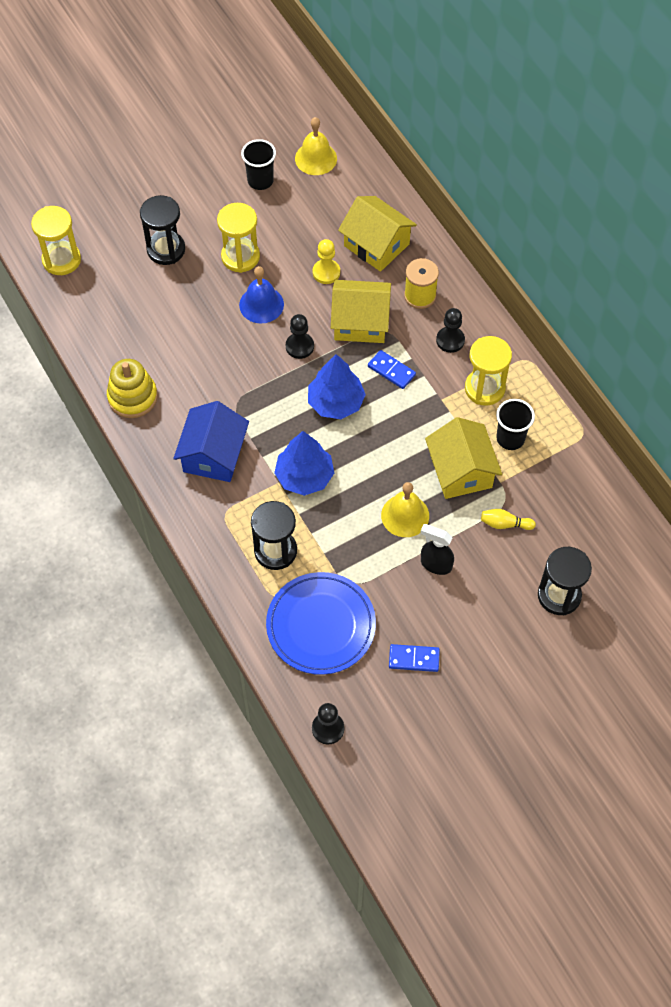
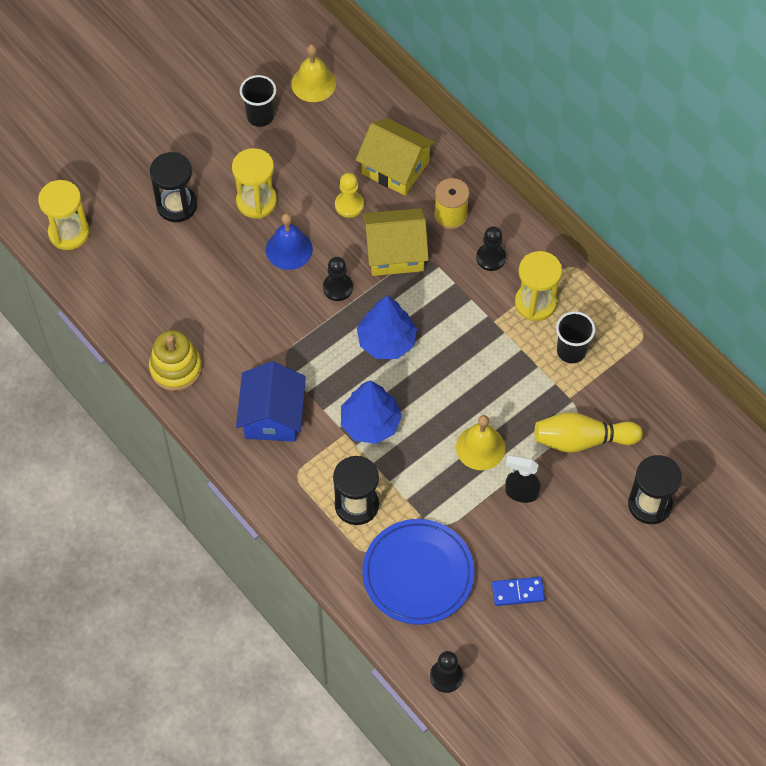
camera: 10 degrees left, 0 degrees up
blue domino [368,350,416,389] -> none
yellow house [425,417,502,499] -> none
yellow bowling pin [481,509,536,530] -> yellow bowling pin [535,412,643,453], size x1.93

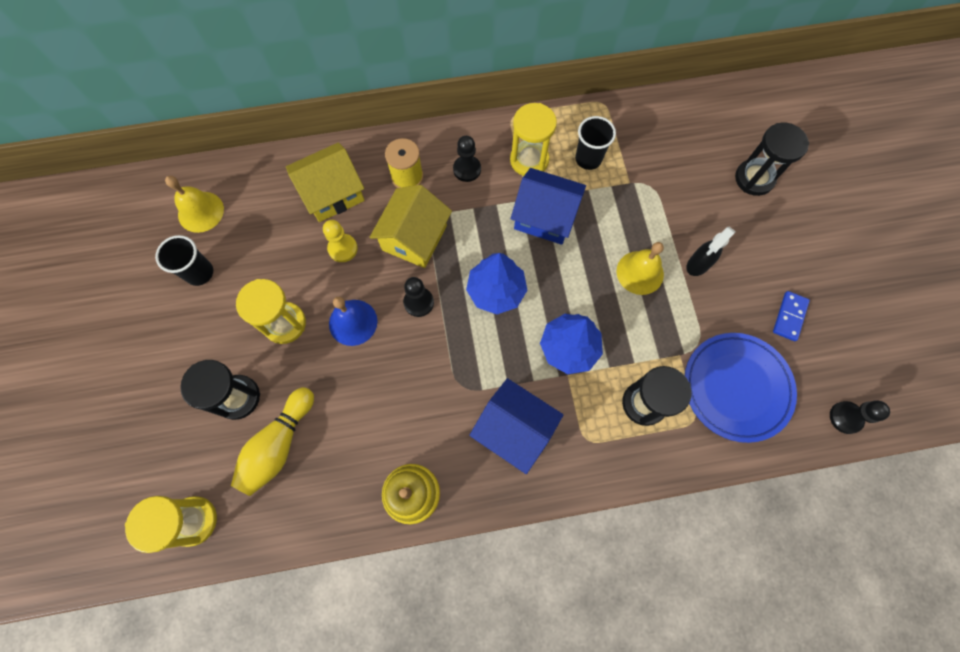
camera: 60 degrees left, 10 degrees up
yellow bowling pin [535,412,643,453] -> yellow bowling pin moved to [231,387,314,496]
none -> blue house [511,168,586,245]

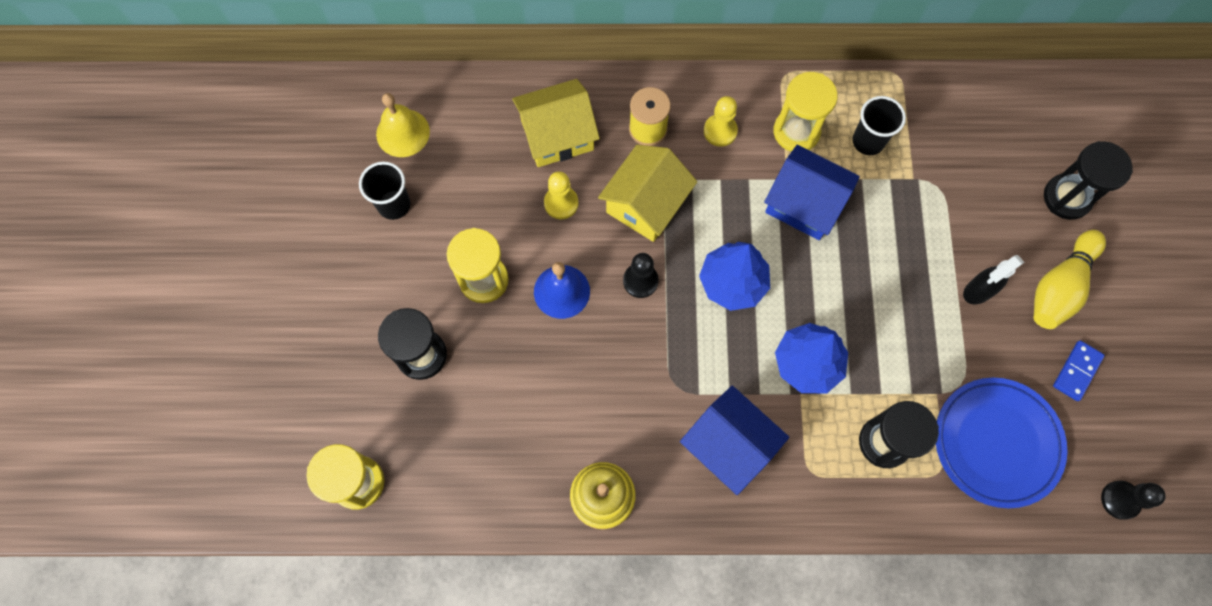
camera: 10 degrees right, 0 degrees up
yellow bowling pin [231,387,314,496] -> yellow bowling pin moved to [1034,230,1106,329]
black pawn [453,136,481,182] -> yellow pawn [704,96,738,147]
yellow bell [617,242,664,295] -> none

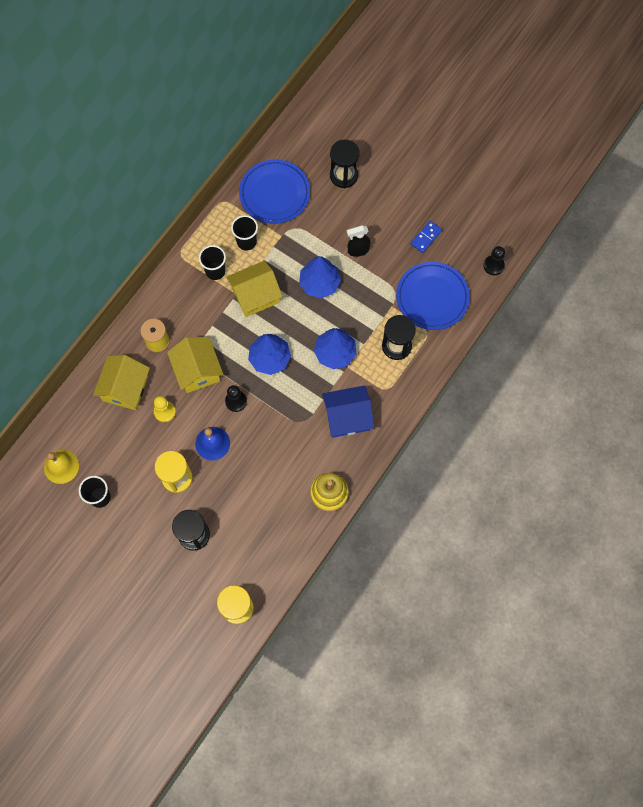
camera: 55 degrees left, 0 degrees up
yellow pawn [704,96,738,147] -> none
blue house [764,145,860,240] -> yellow house [226,261,283,317]
yellow hourglass [773,72,838,152] -> black cup [199,245,226,280]
black spray bottle [963,255,1025,304] -> black spray bottle turned 75 degrees clockwise [347,225,370,257]
yellow bowling pin [1034,230,1106,329] -> none
blue domino [1053,341,1105,401] -> blue domino turned 60 degrees clockwise [411,221,442,253]
none -> blue plate [239,159,310,224]
none -> blue tree [299,256,341,298]

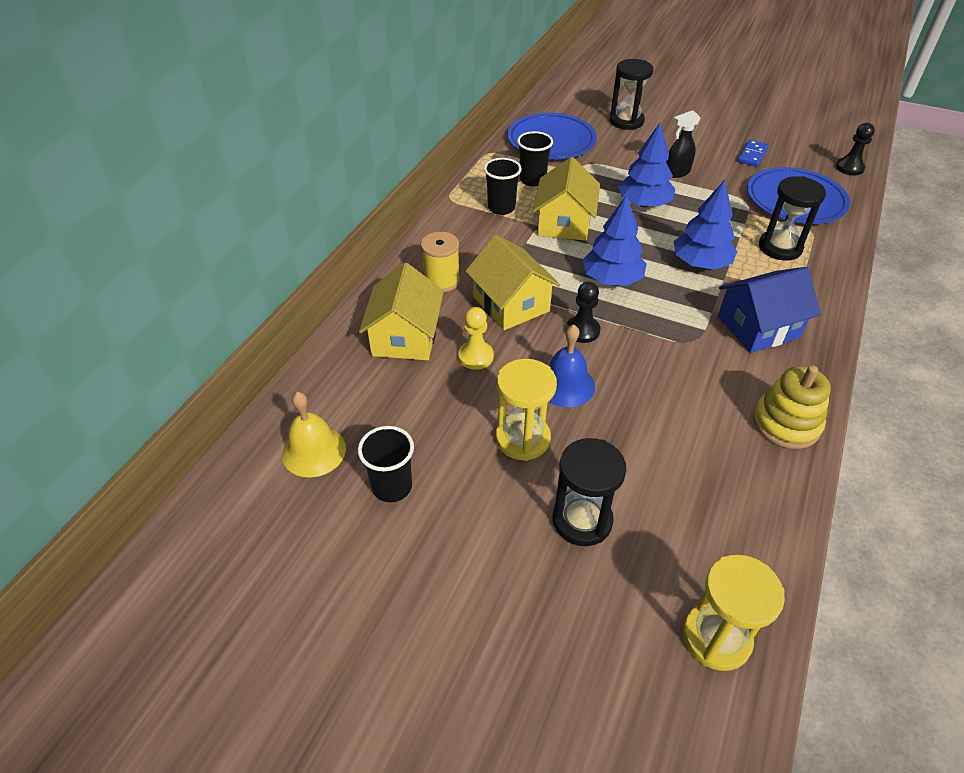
camera: 10 degrees left, 25 degrees down
yellow house [226,261,283,317] -> yellow house turned 45 degrees counterclockwise [533,157,600,241]

